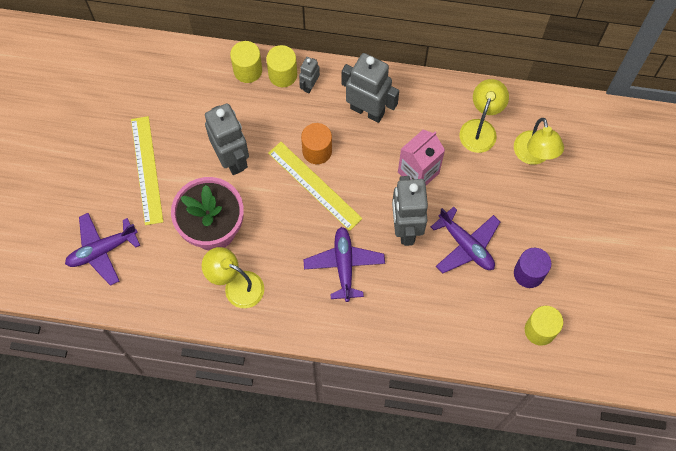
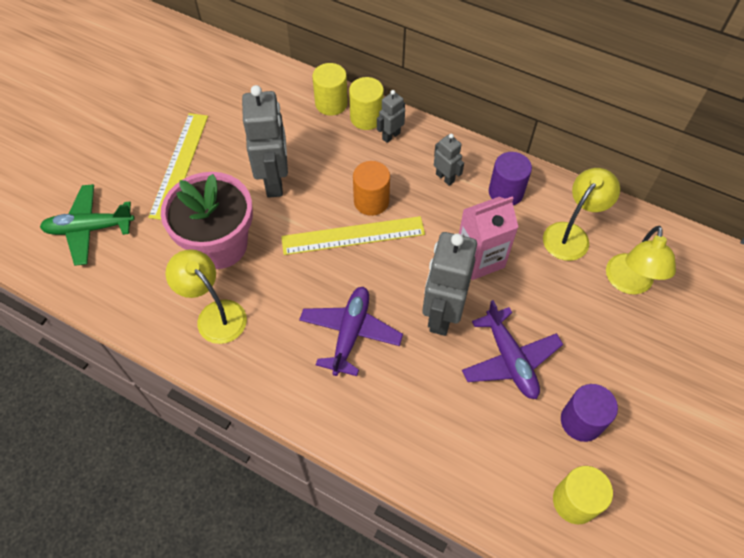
camera: 20 degrees right, 10 degrees down
purple plane [65,213,140,286] -> green plane [40,184,135,266]
yellow ruler [268,142,363,231] -> yellow ruler turned 75 degrees counterclockwise [281,216,425,255]
grey robot [342,53,399,123] -> grey robot [434,134,464,186], size x0.50
none -> purple cylinder [489,152,532,205]

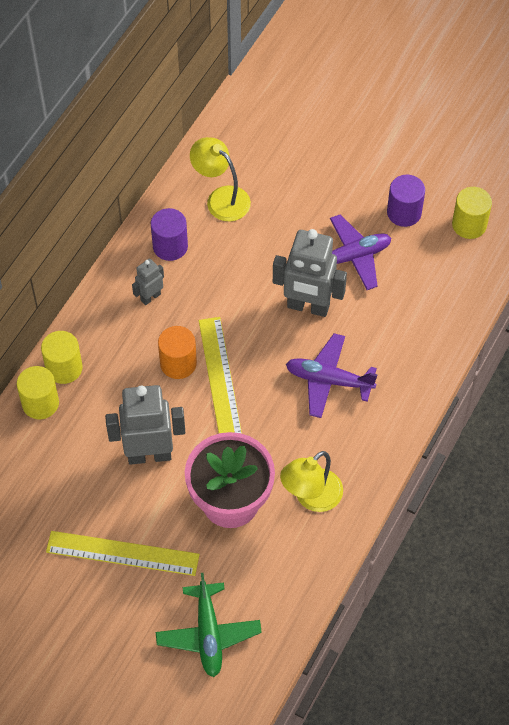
camera: 90 degrees left, 0 degrees up
grey robot [377,90,405,143] -> none
pink carton [459,197,518,280] -> none
yellow lamp [606,226,676,294] -> none

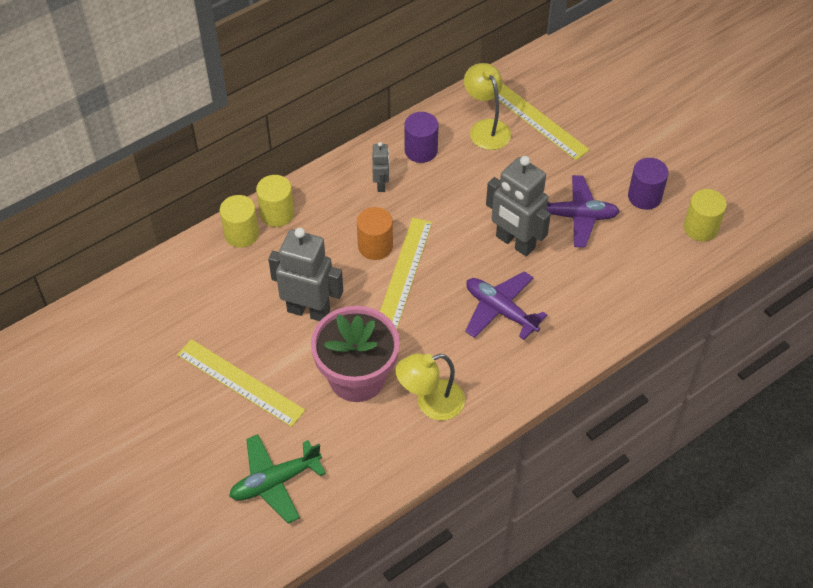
camera: 25 degrees right, 5 degrees down
grey robot [132,259,164,305] -> grey robot turned 105 degrees clockwise [372,142,390,192]
green plane [156,573,262,677] -> green plane turned 45 degrees clockwise [229,434,326,524]
none -> yellow ruler [498,84,590,160]

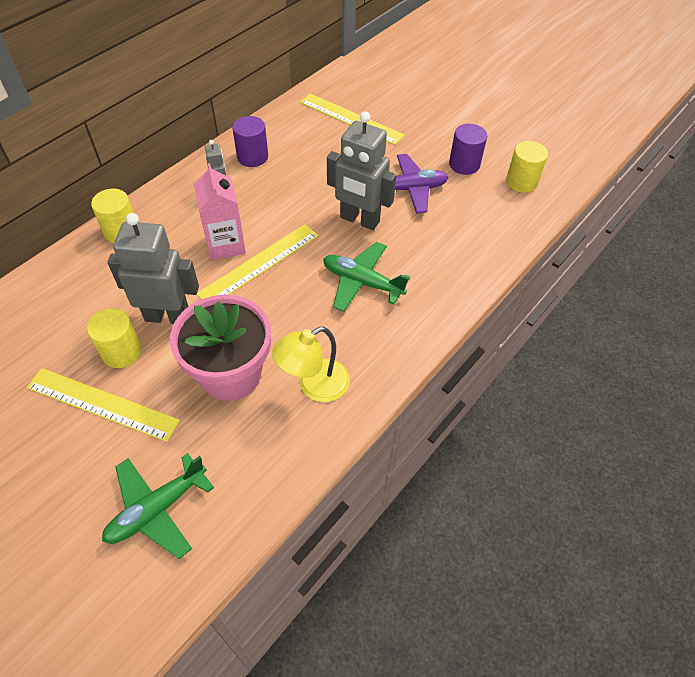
camera: 15 degrees left, 0 degrees up
yellow cylinder [220,195,259,248] -> yellow cylinder moved to [87,308,142,368]
orange cylinder [357,207,393,260] -> pink carton [194,163,246,260]
yellow ruler [380,218,432,329] -> yellow ruler turned 45 degrees clockwise [197,224,318,299]
yellow lamp [464,63,511,150] -> none
purple plane [465,271,547,340] -> green plane [323,242,410,312]

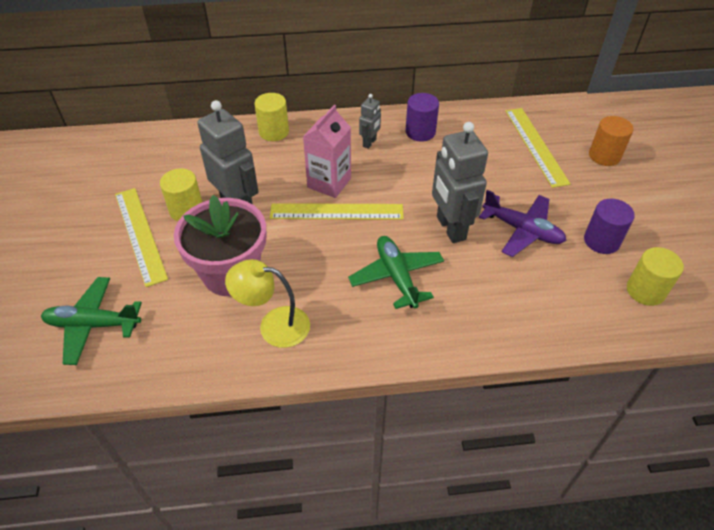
camera: 45 degrees right, 5 degrees down
none -> orange cylinder [589,116,633,166]

